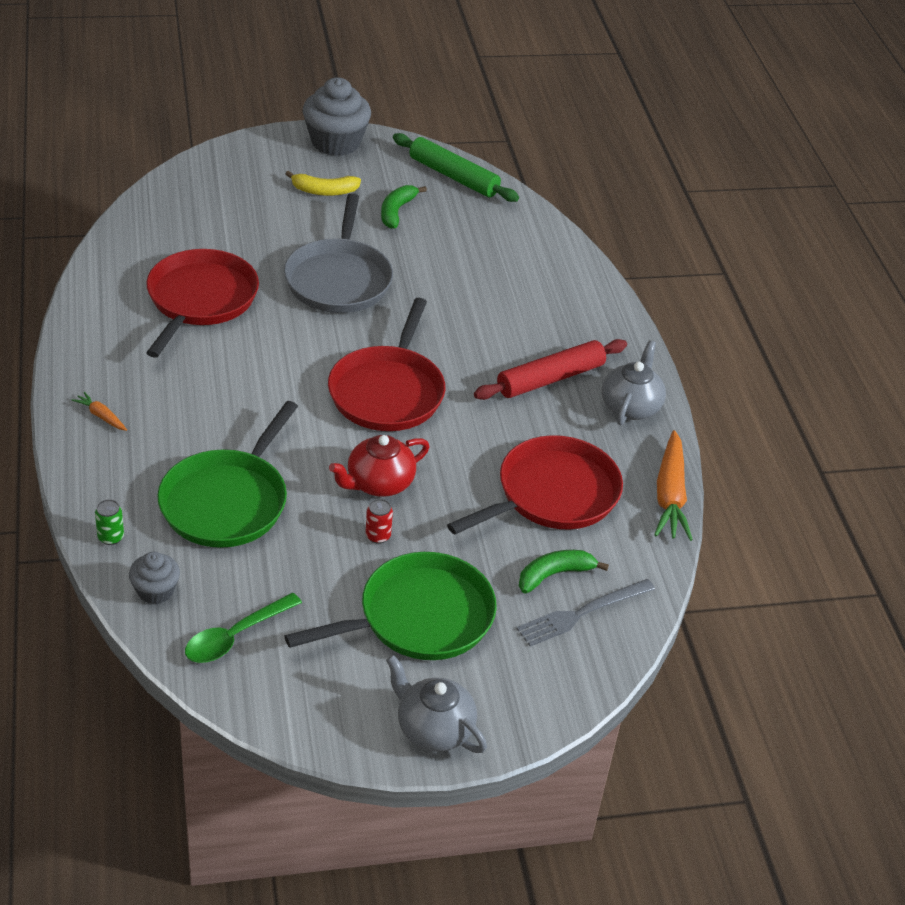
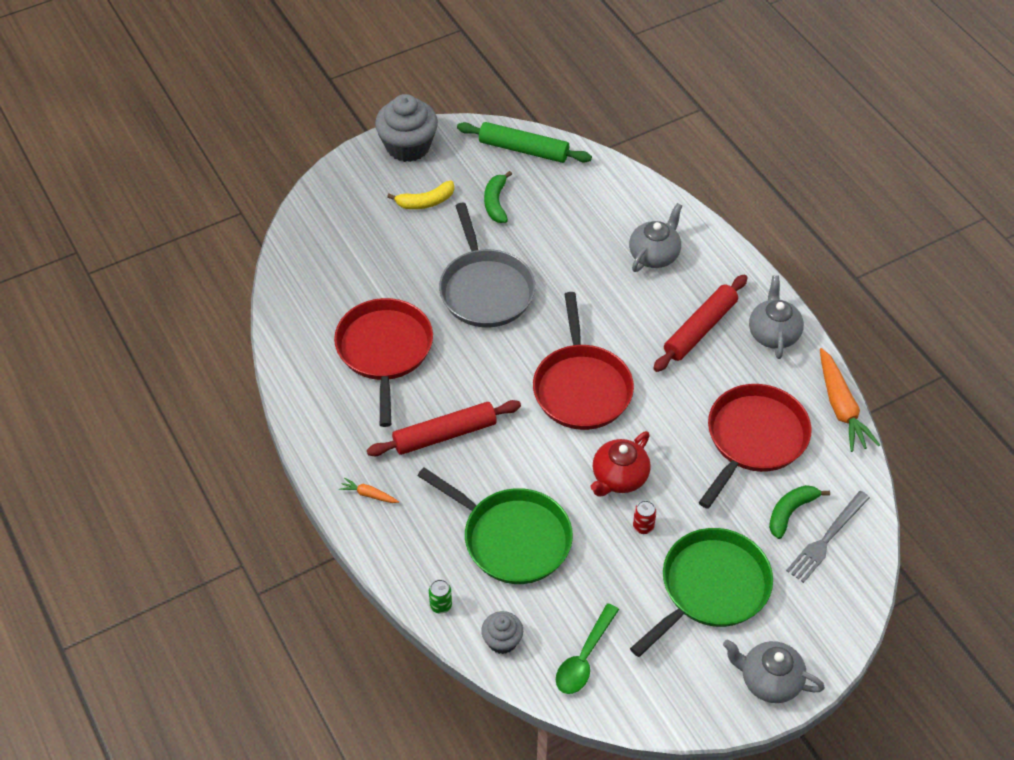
camera: 15 degrees left, 10 degrees up
green pan [157,401,298,548] -> green pan turned 60 degrees counterclockwise [417,467,573,584]
none -> red rolling pin [367,400,521,456]
none -> grey teapot [629,203,682,272]

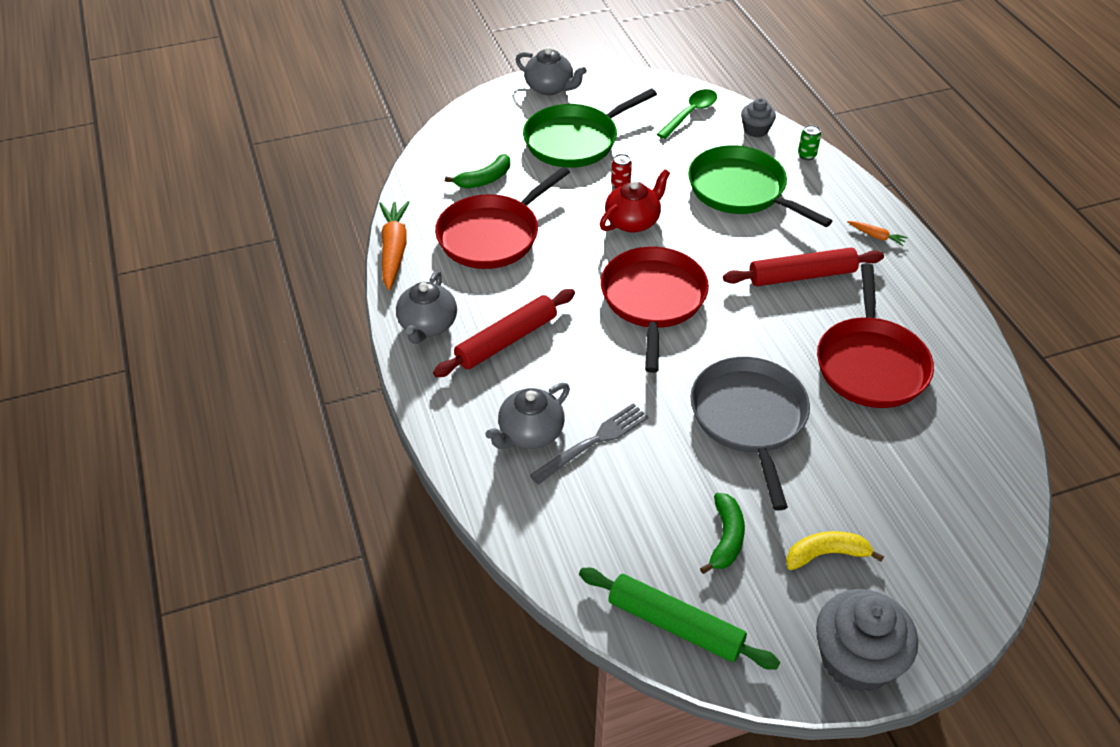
camera: 170 degrees left, 5 degrees down
grey fork [786,491,870,583] -> grey fork moved to [530,403,649,485]

